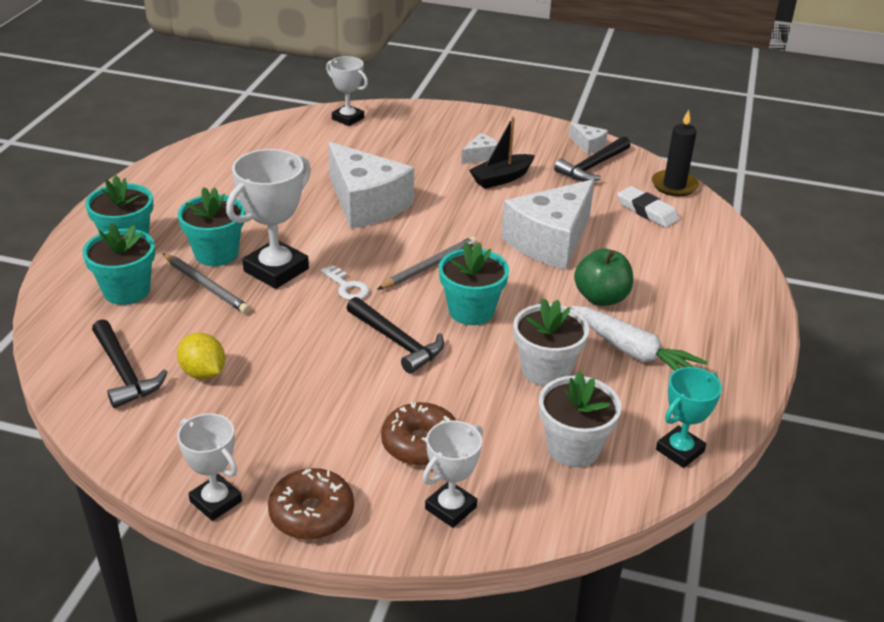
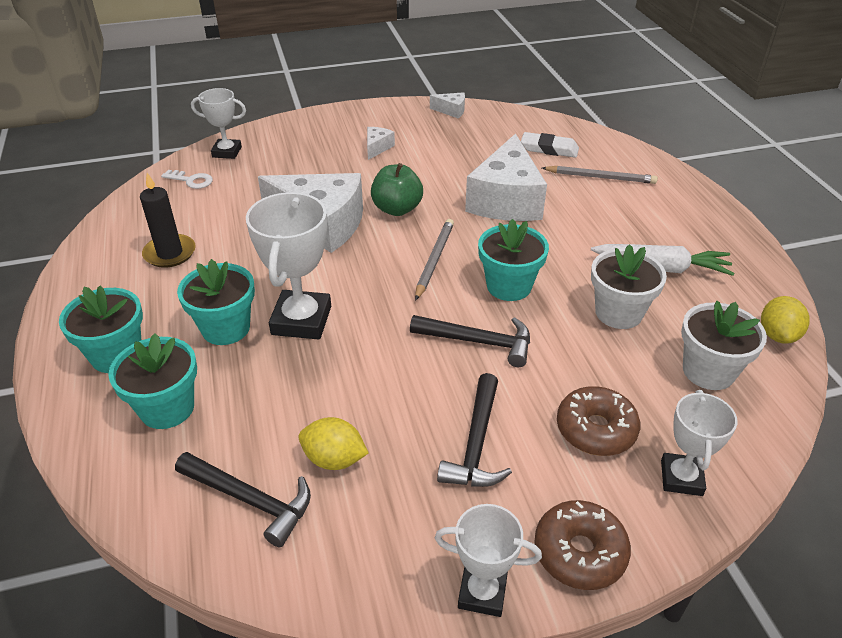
camera: 30 degrees left, 5 degrees up
grey pencil [163,253,250,314] -> grey pencil moved to [542,166,658,184]
white key [321,265,369,300] -> white key moved to [161,170,213,189]
black boat [469,116,535,189] -> none
black hammer [554,136,631,181] -> black hammer moved to [437,373,512,487]
green apple [574,249,633,306] -> green apple moved to [371,163,423,216]
black candle [652,110,699,197] -> black candle moved to [140,173,196,268]
turquoise trophy [656,367,722,468] -> yellow lemon [761,296,810,344]

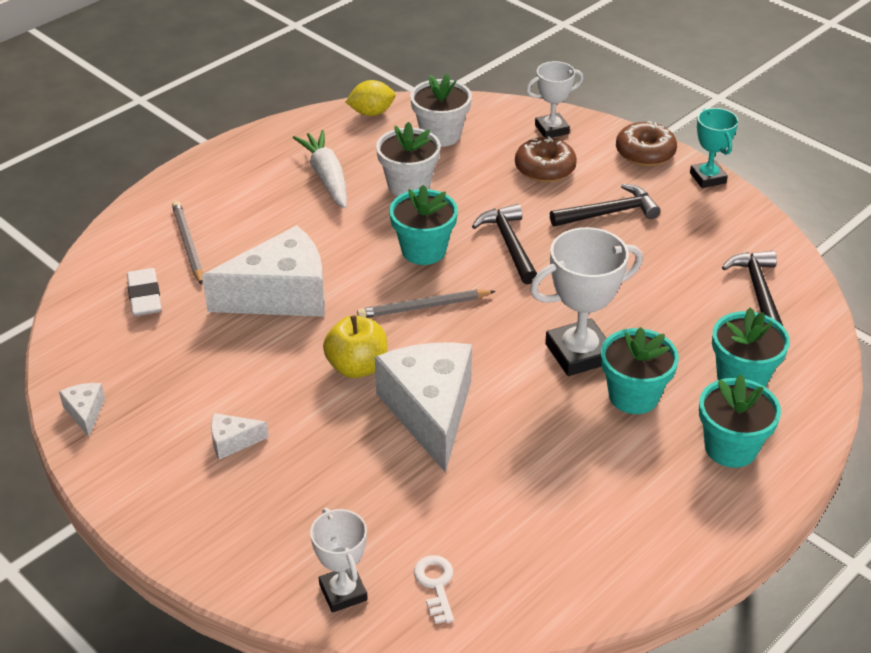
camera: 120 degrees left, 0 degrees up
black candle [140,173,196,268] -> none
yellow lemon [299,417,369,470] -> none
green apple [371,163,423,216] -> yellow apple [323,315,387,378]
white trophy [435,504,542,617] -> turquoise trophy [690,108,738,188]

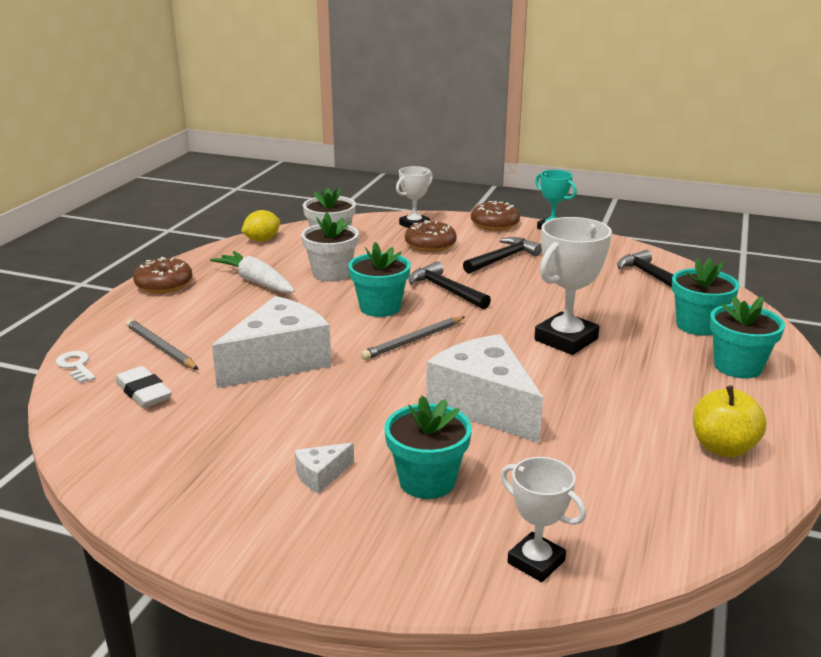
camera: 25 degrees left, 15 degrees down
white cheese [59,383,105,437] -> none
yellow apple [323,315,387,378] -> yellow apple moved to [693,386,767,458]
white key [414,555,454,624] -> white key moved to [56,351,96,383]
turquoise flower pot [601,327,679,414] -> turquoise flower pot moved to [384,396,472,499]
none -> brown donut [133,257,193,293]

